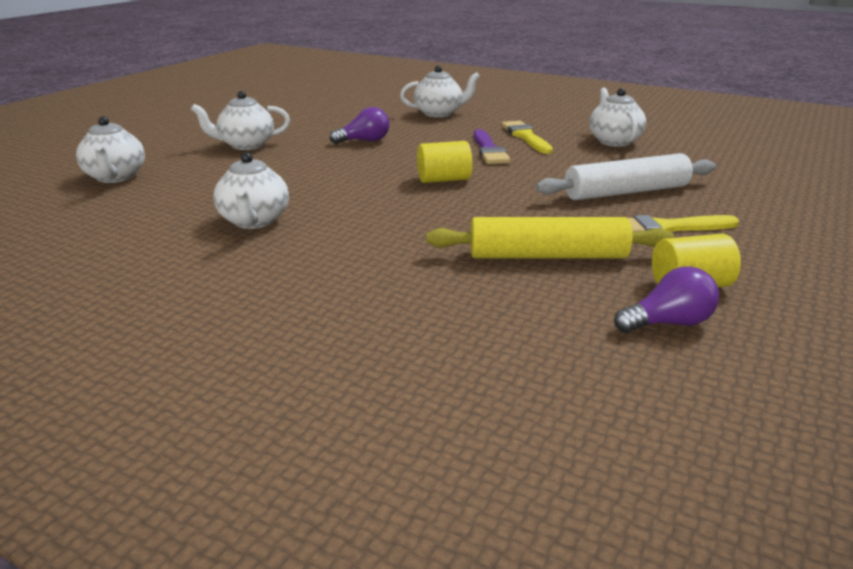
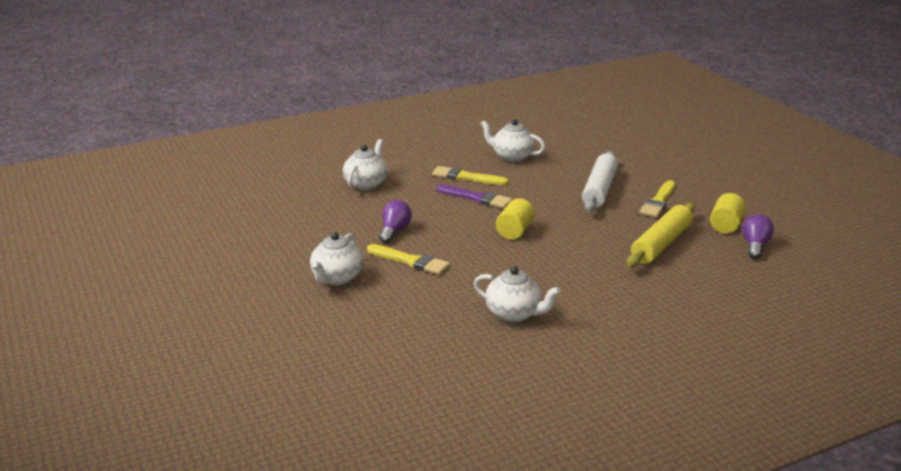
camera: 55 degrees left, 0 degrees up
white teapot [76,116,145,183] -> none
none -> yellow brush [367,244,450,275]

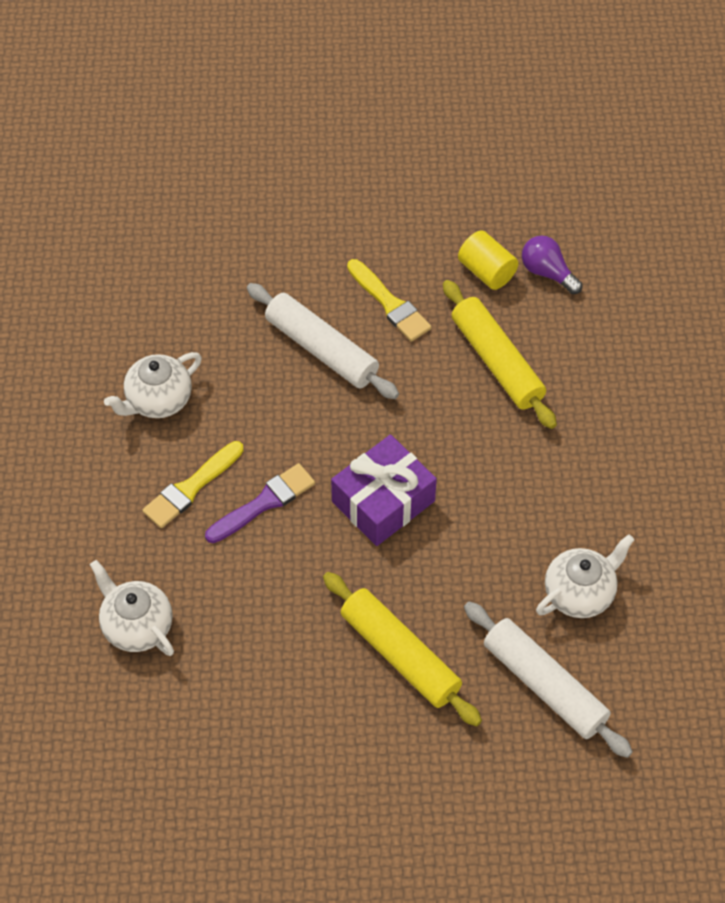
camera: 65 degrees left, 30 degrees up
white teapot [310,232,363,285] -> none
yellow brush [367,244,450,275] -> yellow rolling pin [323,572,482,726]
purple light bulb [380,200,412,243] -> none
yellow cylinder [496,198,535,240] -> purple gift [331,435,437,546]
none -> white rolling pin [464,602,633,758]

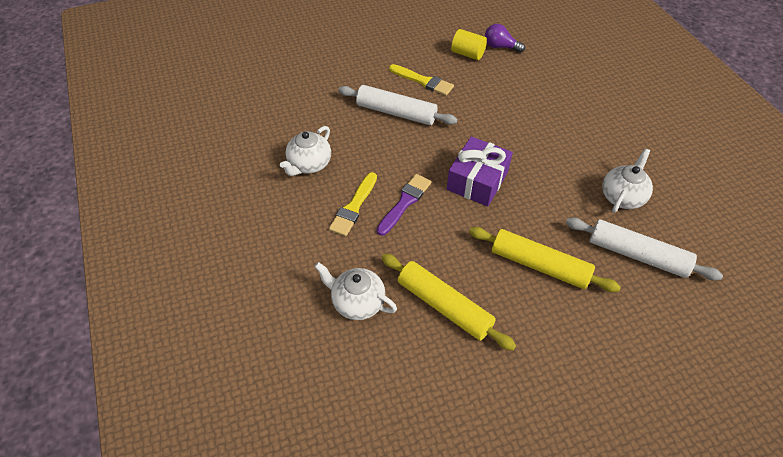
camera: 20 degrees left, 5 degrees down
yellow rolling pin [443,280,557,429] -> yellow rolling pin moved to [381,254,516,351]

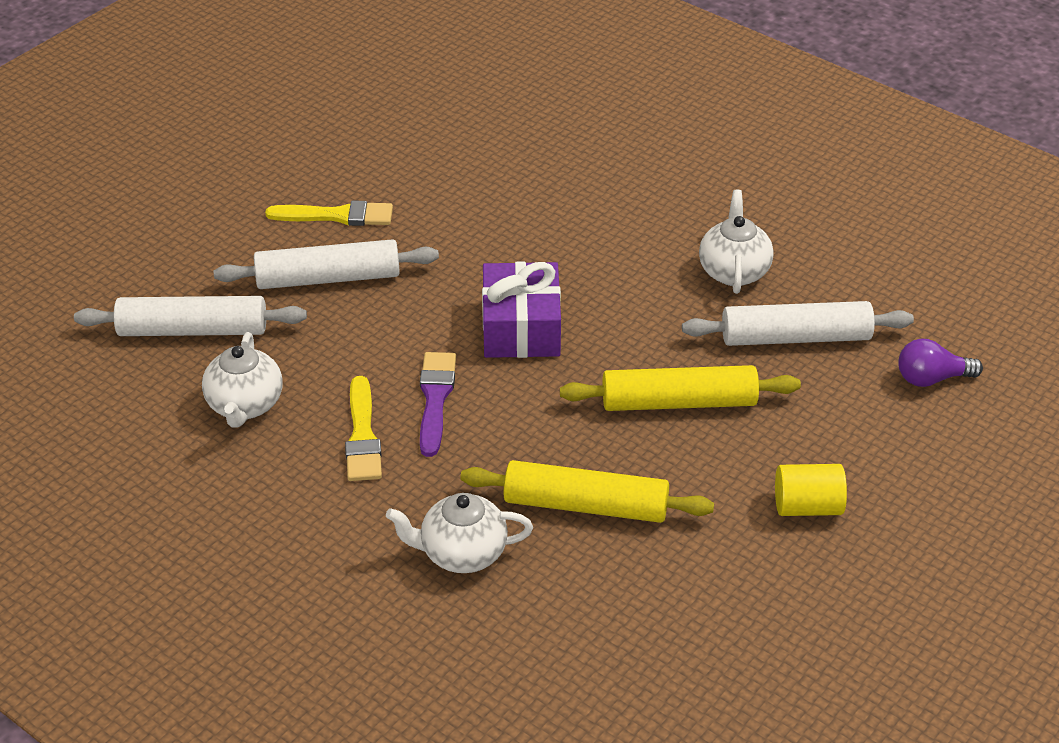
camera: 30 degrees left, 10 degrees down
yellow cylinder [451,29,487,60] -> yellow cylinder moved to [775,464,847,516]
purple light bulb [485,24,525,53] -> purple light bulb moved to [898,339,983,387]
none -> white rolling pin [74,296,307,336]

